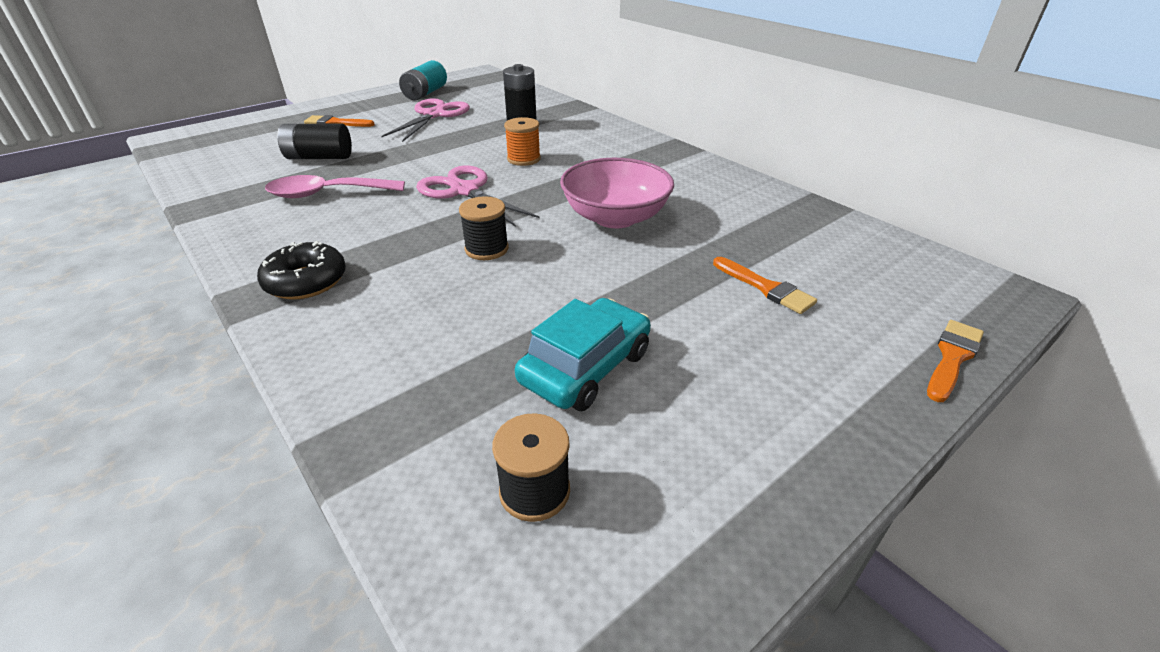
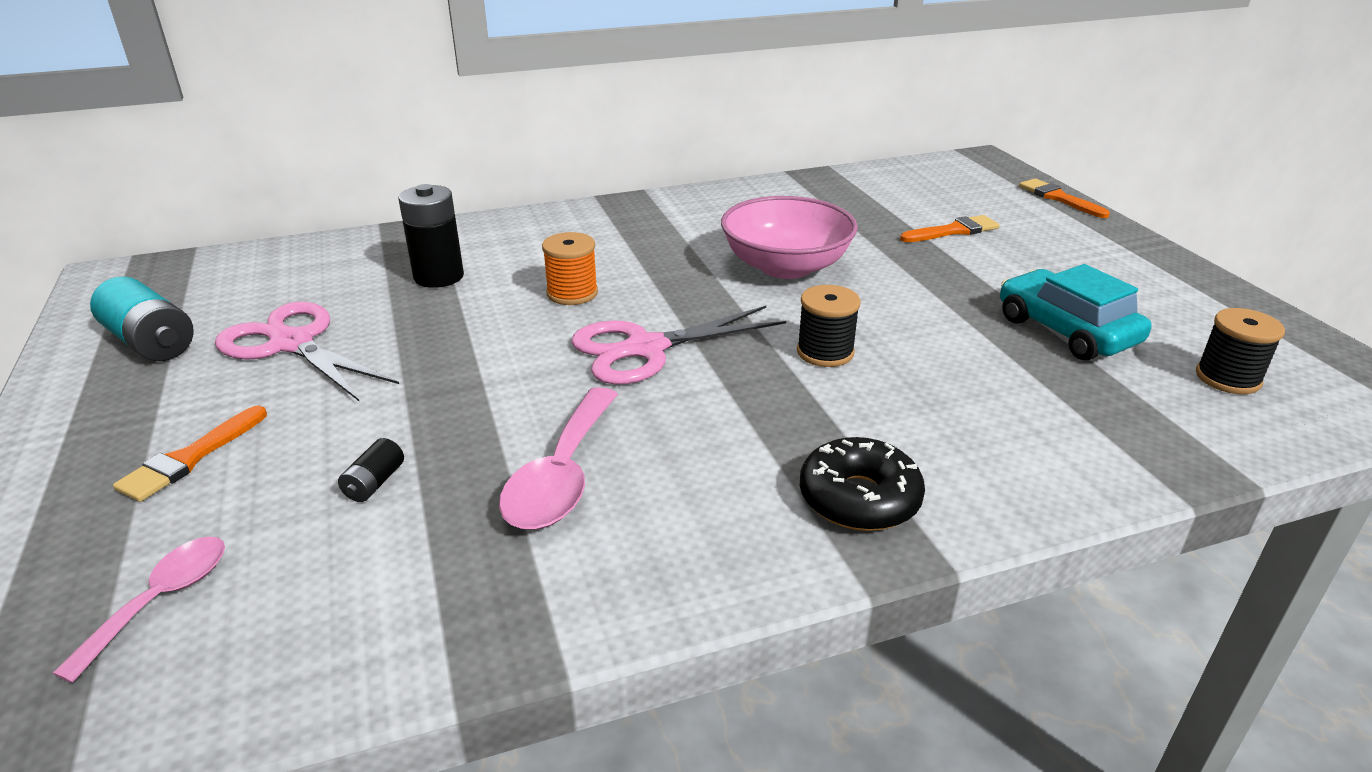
camera: 70 degrees left, 5 degrees down
black battery [277,123,352,159] -> black battery [338,438,404,502], size x0.50
none -> pink spoon [53,537,225,683]

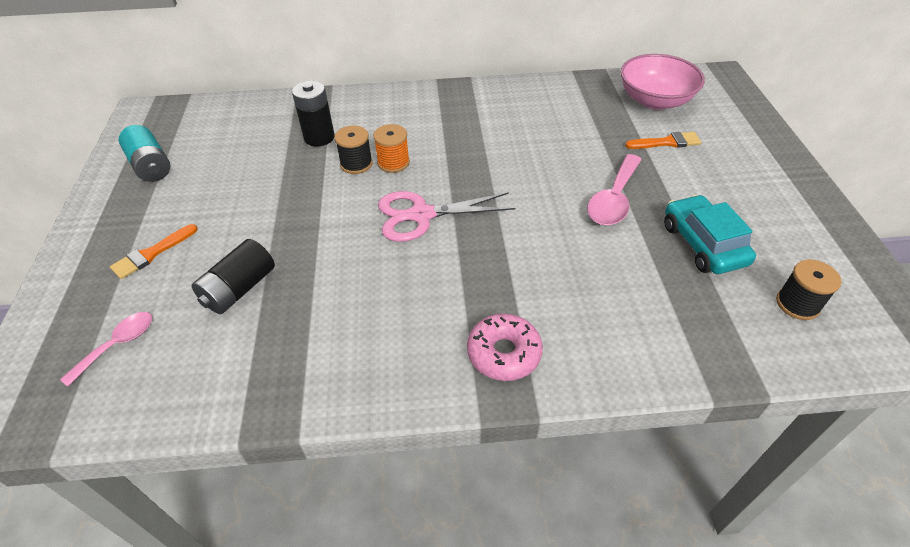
camera: 15 degrees right, 15 degrees up
pink scissors [215,302,399,402] -> none
black battery [338,438,404,502] -> black battery [192,239,275,314], size x2.02
pink spoon [499,387,618,529] -> pink spoon moved to [587,154,642,225]
pink bowl [721,196,858,279] -> pink bowl moved to [620,54,705,110]
black spool [797,285,861,367] -> black spool moved to [335,125,373,174]
black donut [800,437,925,531] -> pink donut [467,314,543,381]
orange brush [1019,178,1110,218] -> none

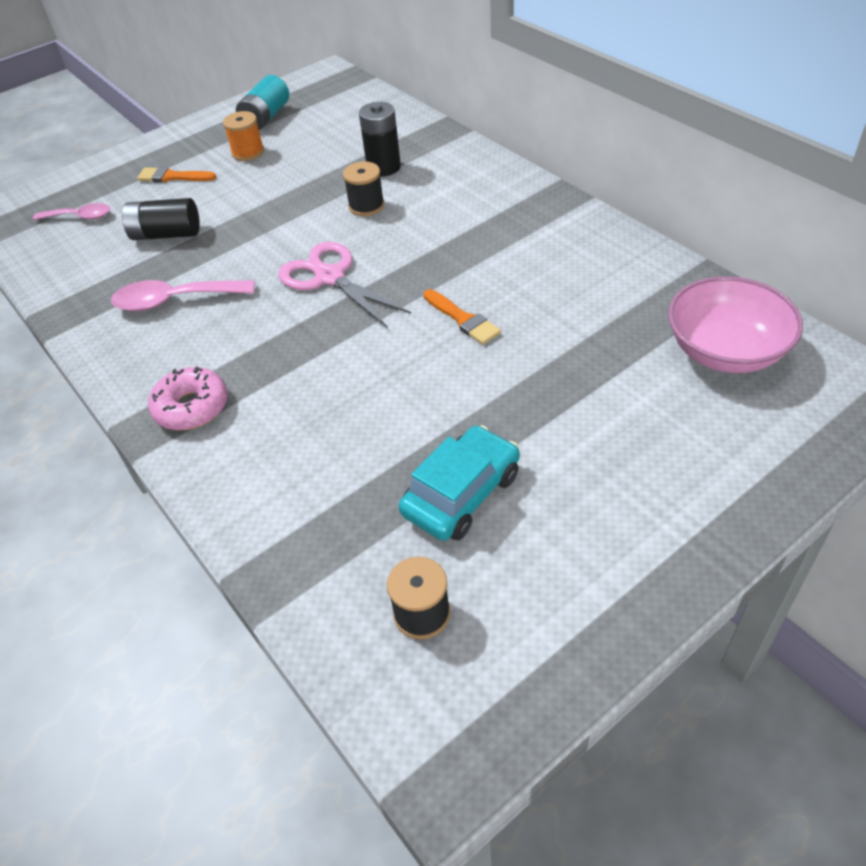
camera: 60 degrees right, 0 degrees up
orange spool [373,124,410,173] -> orange spool moved to [223,111,264,161]
pink spoon [587,154,642,225] -> pink spoon moved to [111,280,254,311]
orange brush [625,132,701,149] -> orange brush moved to [423,289,501,345]

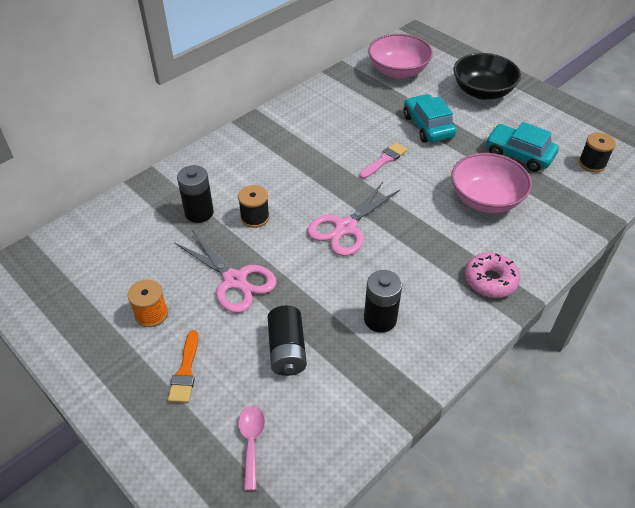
camera: 100 degrees left, 0 degrees up
pink spoon [111,280,254,311] -> black battery [364,270,402,333]
turquoise battery [236,75,289,130] -> none
orange brush [423,289,501,345] -> pink brush [359,143,407,179]
none -> pink scissors [175,230,276,313]
none -> turquoise car [403,94,457,143]
none -> pink bowl [451,153,532,213]
none -> black bowl [453,53,521,100]

